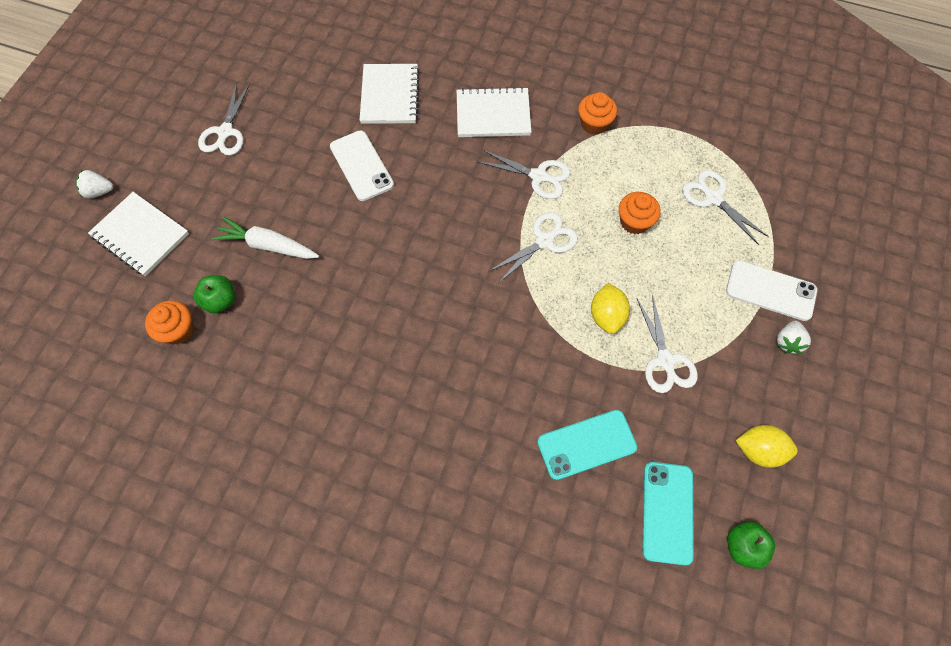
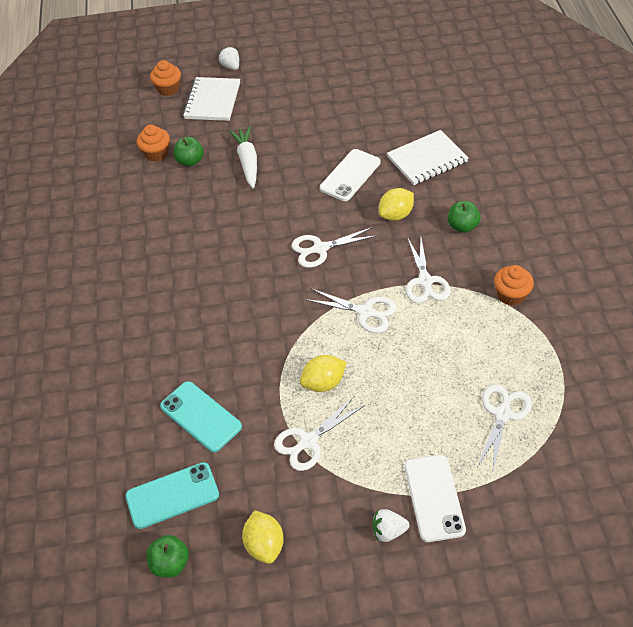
camera: 65 degrees right, 15 degrees down
white scissors [198,82,250,156] -> white scissors moved to [291,227,378,268]
white notebook [457,86,531,137] -> green apple [448,201,481,233]
orange cupcake [619,192,660,234] -> orange cupcake moved to [150,60,181,96]
none -> yellow lemon [379,188,414,221]

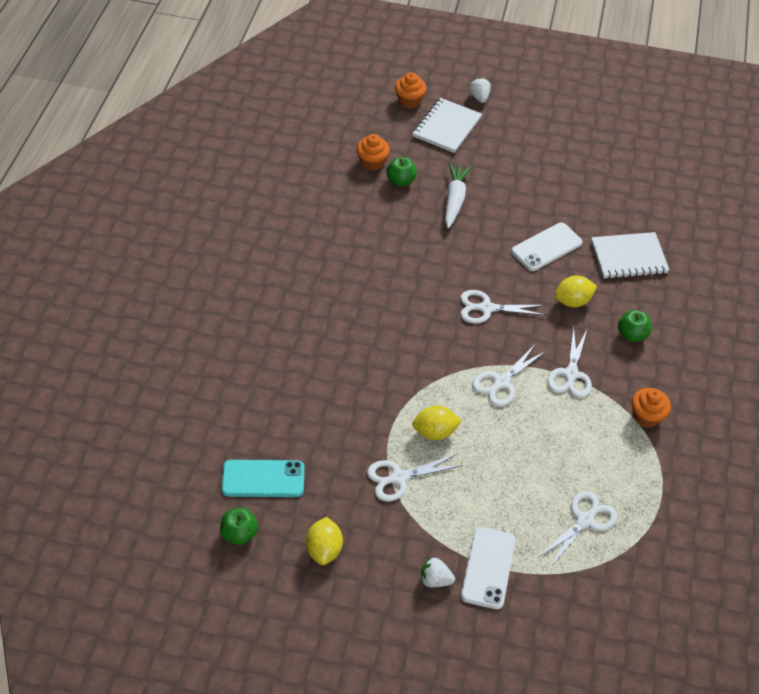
camera: 15 degrees right, 0 degrees up
turquoise phone [160,381,242,452] -> none
white scissors [305,288,397,333] -> white scissors turned 90 degrees clockwise [472,345,546,406]

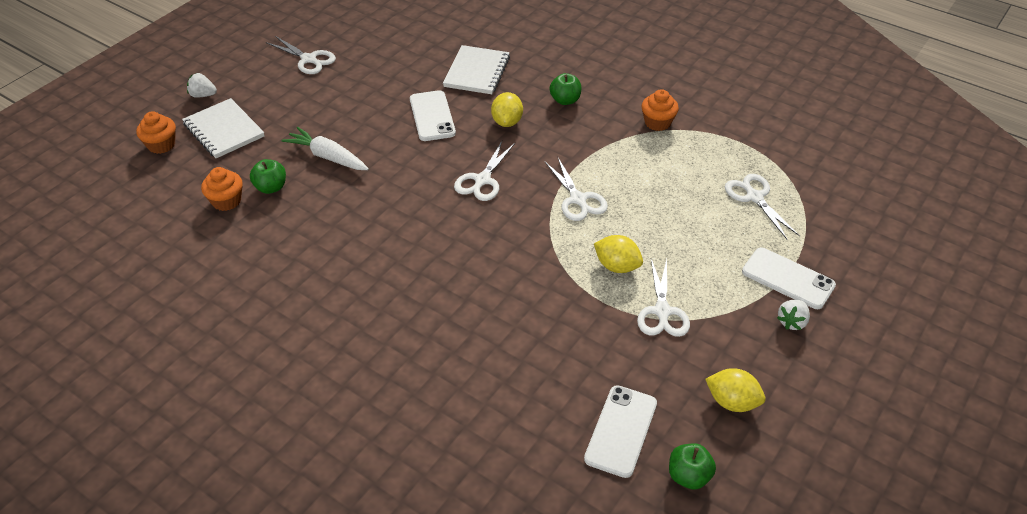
camera: 65 degrees left, 5 degrees down
turquoise phone [222,460,304,497] -> white phone [584,385,657,478]
yellow lemon [412,406,462,440] -> yellow lemon turned 75 degrees counterclockwise [594,235,643,273]
white scissors [547,327,592,398] -> white scissors moved to [266,36,336,74]

